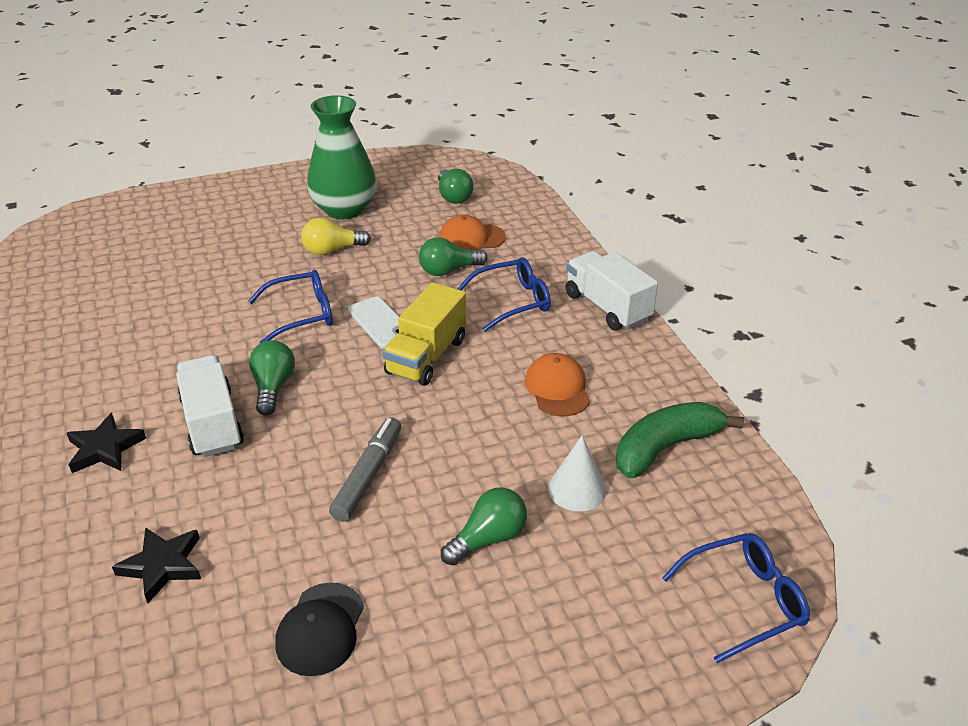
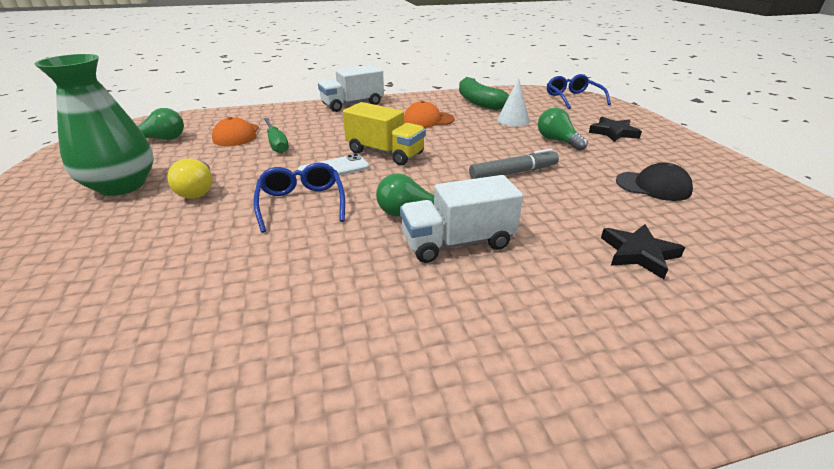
camera: 85 degrees left, 5 degrees down
black star [67,413,146,473] -> black star moved to [589,117,642,142]
grey marker [329,417,401,522] -> grey marker turned 135 degrees clockwise [469,149,559,179]
green light bulb [419,237,487,276] -> green screwdriver [263,118,289,153]
blue glasses [457,257,551,332] -> none

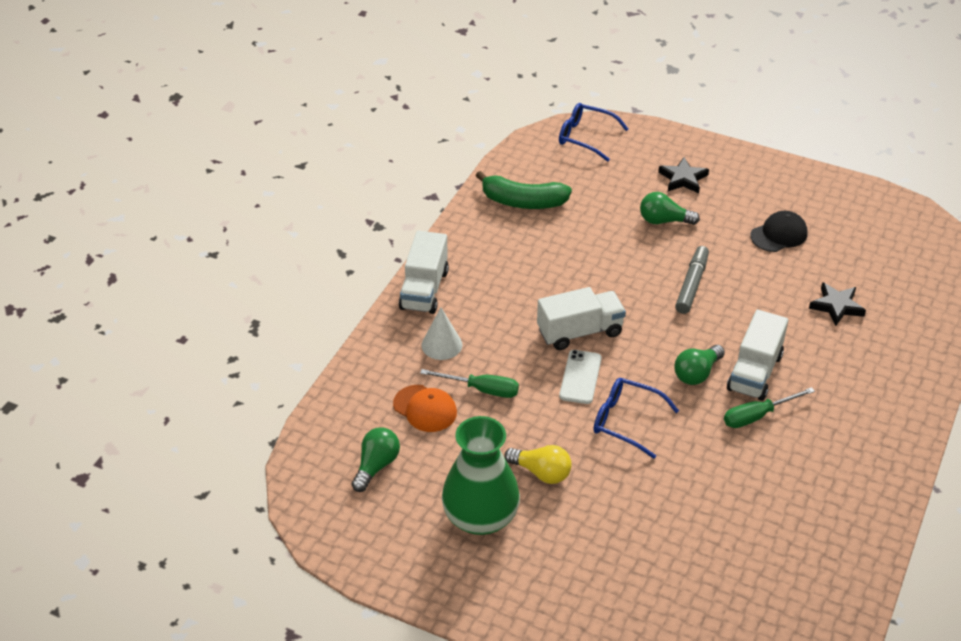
camera: 50 degrees left, 10 degrees up
yellow truck [343,102,426,165] -> white truck [537,287,626,350]
orange cap [404,101,455,127] -> none
white cone [497,78,530,127] -> white cone moved to [422,308,462,360]
none -> green screwdriver [724,387,815,428]

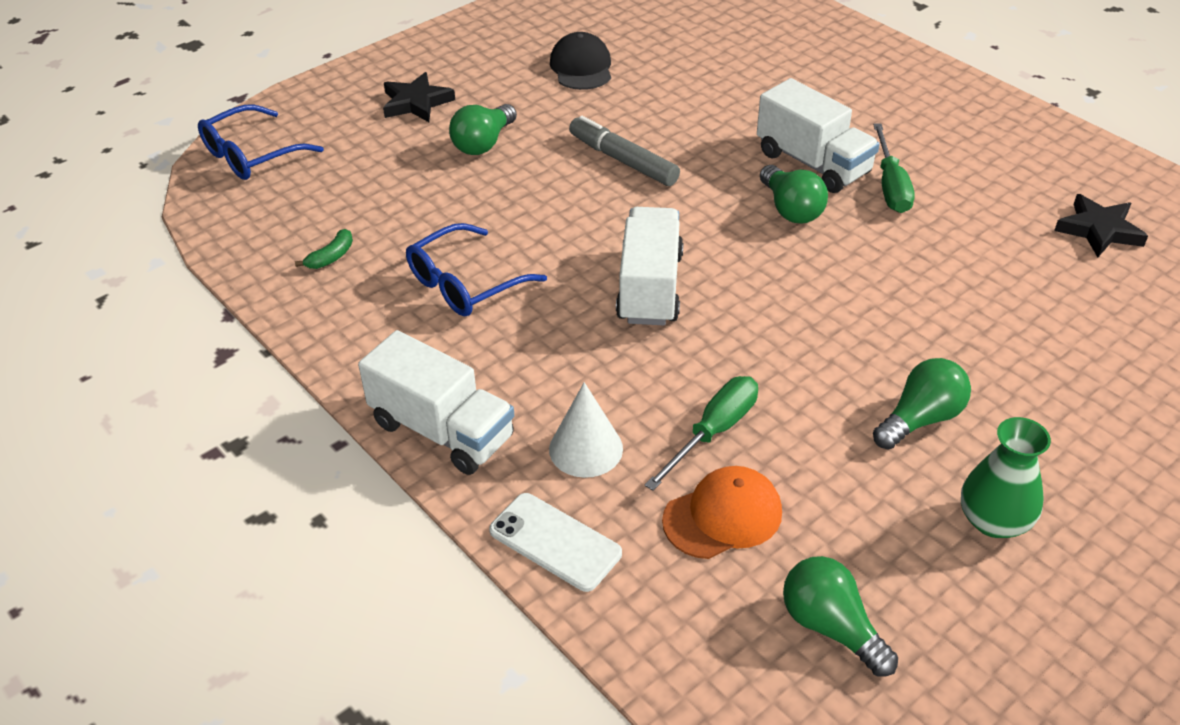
camera: 65 degrees left, 0 degrees up
green vase [442,416,520,535] -> green vase [961,417,1051,538], size x0.59
green banana [476,171,572,209] -> green banana [295,229,353,269], size x0.42
yellow light bulb [504,445,572,484] -> green light bulb [873,358,971,450]
white phone [559,350,601,404] -> white phone moved to [489,493,622,592]
blue glasses [594,378,679,459] -> blue glasses moved to [406,223,547,317]
black star [809,282,866,326] -> black star moved to [1054,194,1148,257]

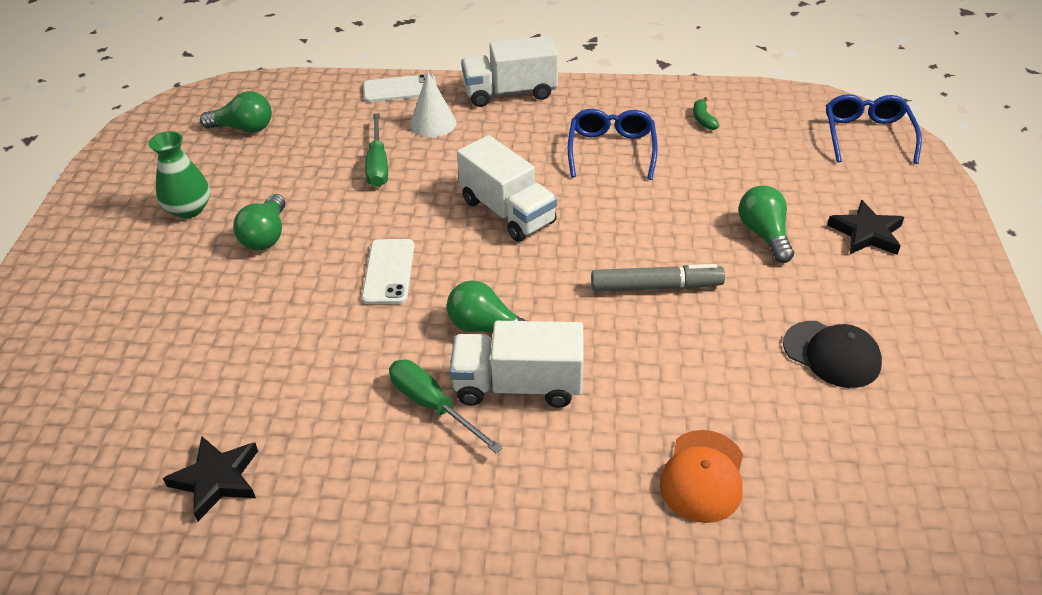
camera: 135 degrees right, 0 degrees up
orange cap [662,466,782,559] -> orange cap moved to [660,430,743,523]
none -> white phone [362,239,414,304]

